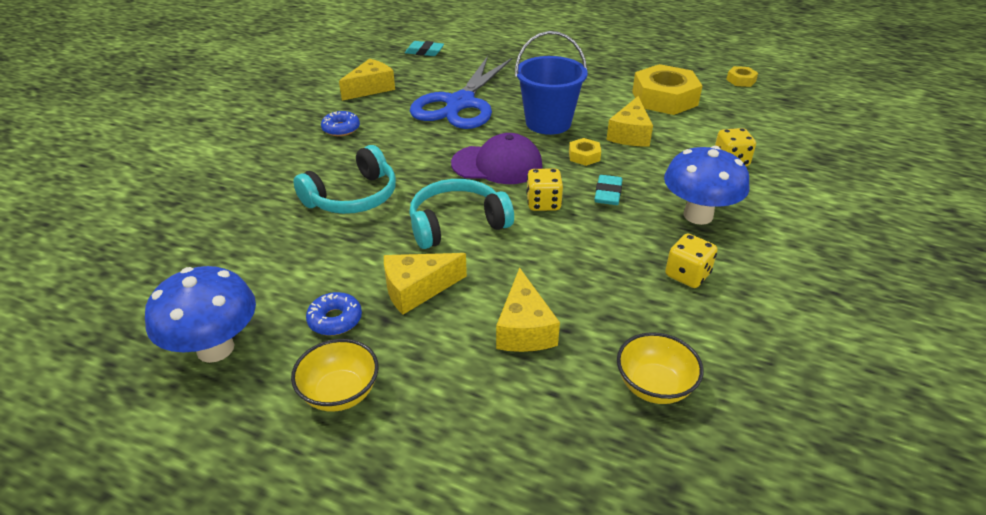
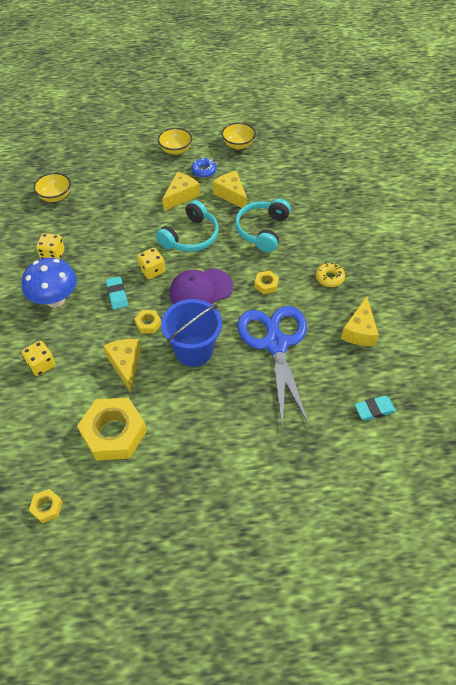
camera: 150 degrees right, 15 degrees up
blue mushroom [145,266,256,363] -> yellow bowl [222,123,256,150]
blue donut [321,111,360,136] -> yellow donut [316,263,345,287]
yellow cheese [496,267,560,352] -> yellow cheese moved to [213,171,247,208]
none -> yellow nut [254,271,279,294]

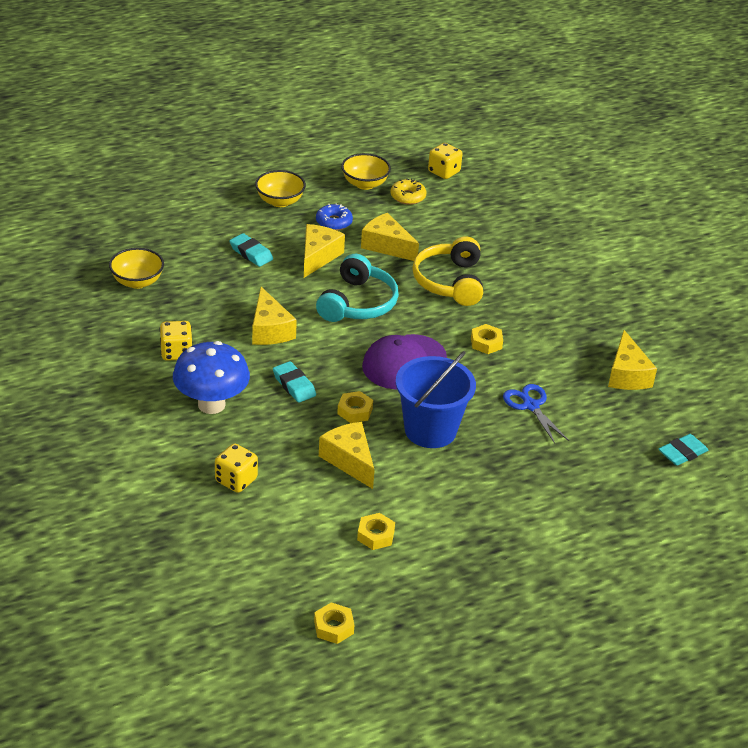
camera: 20 degrees left, 15 degrees down
yellow nut [77,397,147,461] -> yellow nut [357,513,395,550], size x0.45
yellow dice [137,248,165,279] -> yellow dice moved to [428,143,462,179]
turquoise headphones [235,199,291,252] -> yellow headphones [412,236,483,306]
blue scissors [237,306,309,427] -> blue scissors [503,384,569,444], size x0.47
yellow donut [316,263,345,287] -> yellow donut moved to [391,178,426,205]
none -> turquoise eraser [229,233,273,267]
none -> yellow cheese [252,287,297,345]

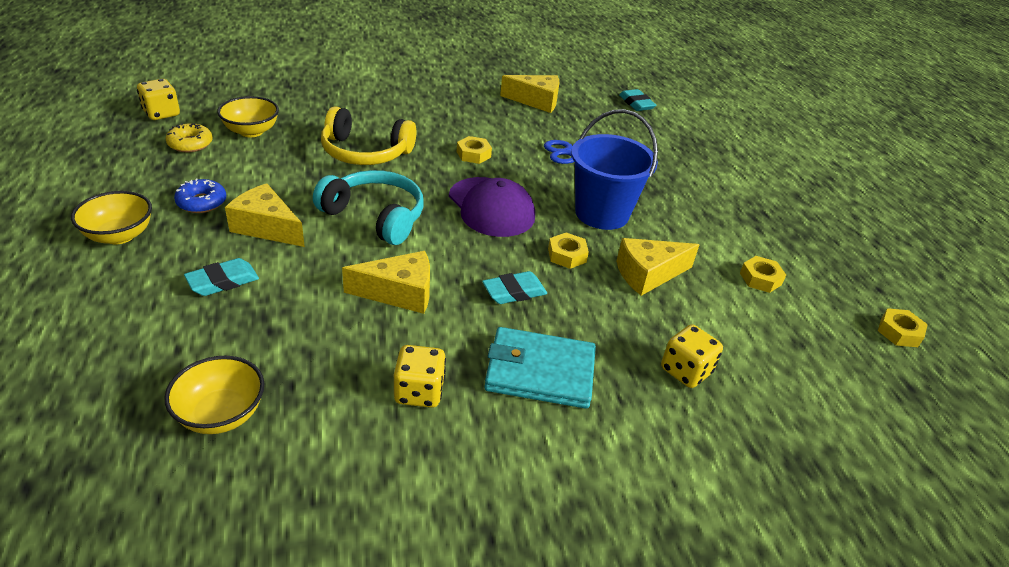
camera: 80 degrees left, 0 degrees up
blue mushroom [173,341,250,414] -> turquoise wallet [484,327,596,409]
yellow bowl [341,153,391,190] -> yellow bowl moved to [217,96,279,137]
yellow cheese [361,213,419,261] -> none

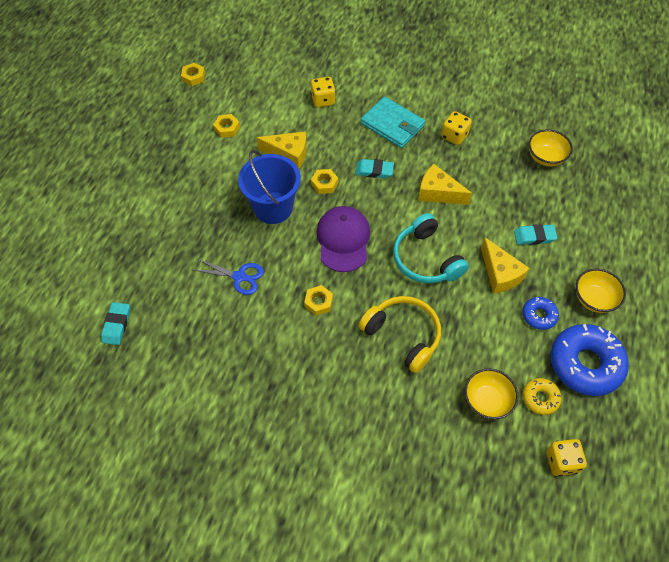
camera: 145 degrees left, 20 degrees up
yellow cheese [500,75,560,113] -> none
none -> blue donut [551,324,629,396]

